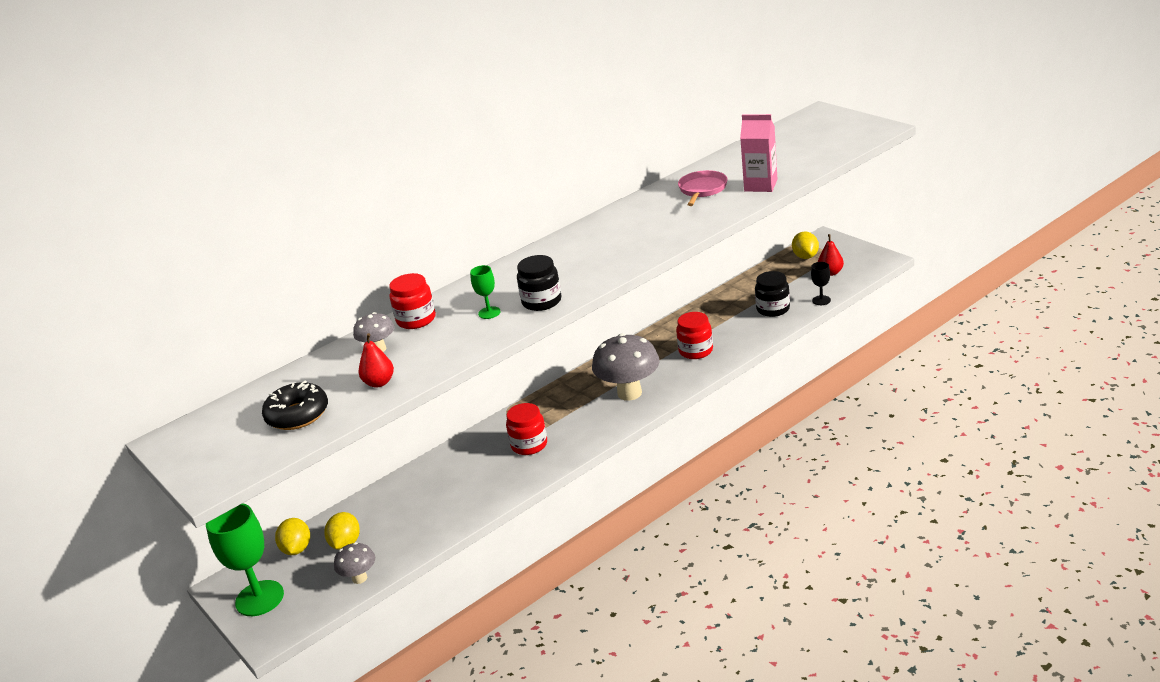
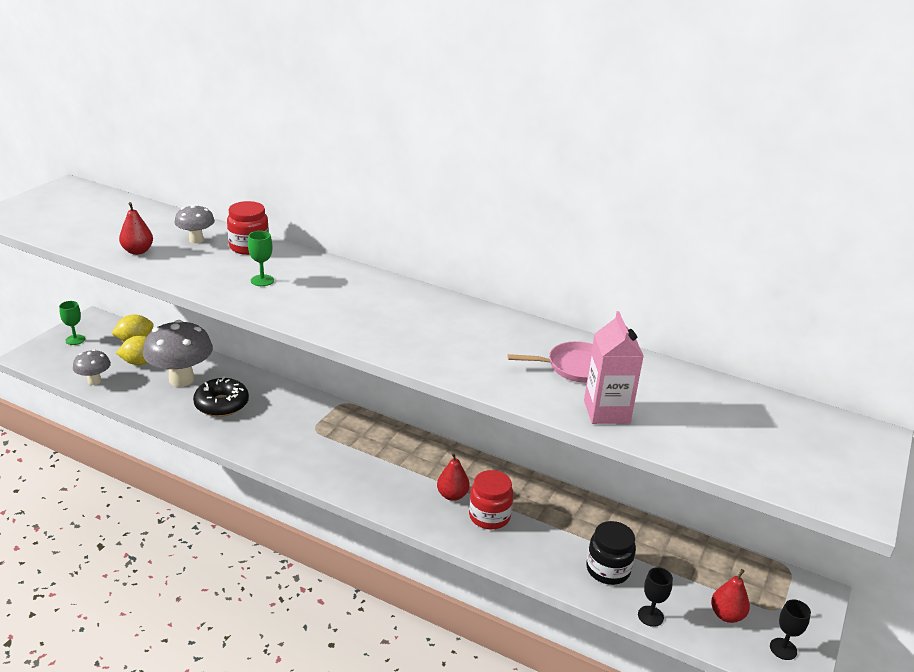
camera: 60 degrees right, 0 degrees up
green goblet [206,503,284,616] -> green goblet [59,301,85,345], size x0.48
black donut [262,381,328,430] -> black donut moved to [193,376,249,417]
red jar [506,403,547,455] -> none
black jar [517,255,562,311] -> none
grey mushroom [592,333,660,401] -> grey mushroom moved to [143,320,213,387]
yellow lemon [792,232,819,259] -> none
none -> red pear [437,452,470,501]
none -> black goblet [770,600,811,660]

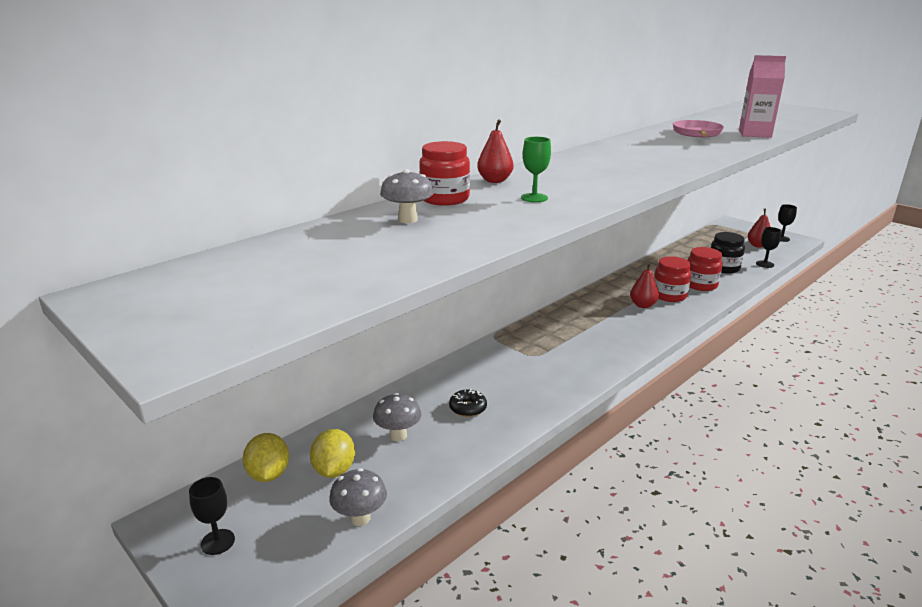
camera: 70 degrees left, 5 degrees down
green goblet [59,301,85,345] -> black goblet [189,477,235,555]
red pear [119,202,153,255] -> red pear moved to [477,119,514,183]
grey mushroom [143,320,213,387] -> grey mushroom [373,393,421,441], size x0.53
black donut [193,376,249,417] -> black donut [449,388,487,417], size x0.57
none -> red jar [687,247,722,291]

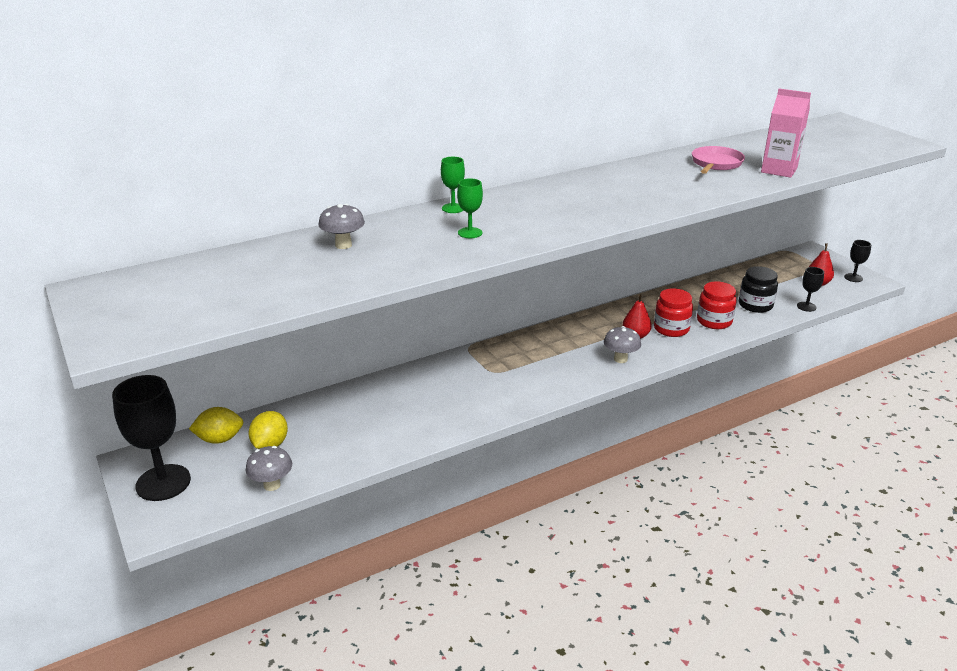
camera: 15 degrees right, 5 degrees up
black goblet [189,477,235,555] -> black goblet [112,375,191,501], size x2.09
yellow lemon [242,433,289,482] -> yellow lemon turned 75 degrees clockwise [189,407,243,444]
grey mushroom [373,393,421,441] -> grey mushroom moved to [604,326,641,363]
red jar [419,141,470,206] -> none
black donut [449,388,487,417] -> none
red pear [477,119,514,183] -> green goblet [441,157,465,213]

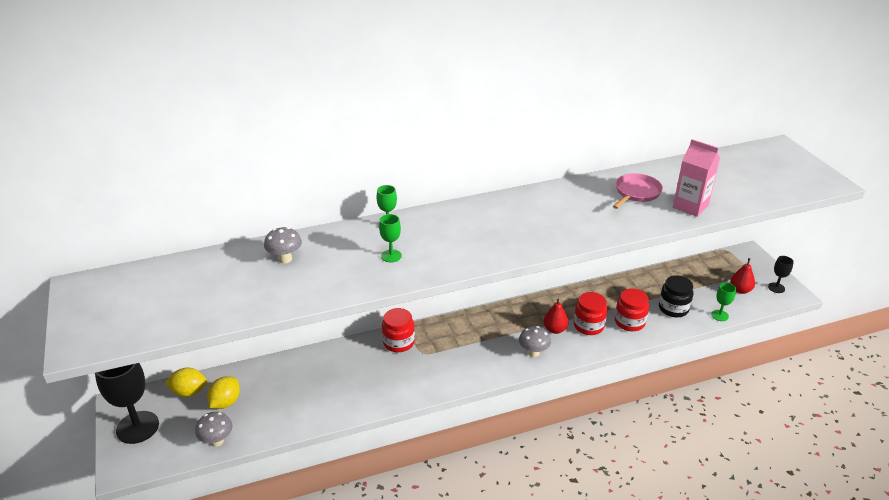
camera: 10 degrees right, 5 degrees up
black goblet [797,267,824,312] -> green goblet [711,283,736,321]
none -> red jar [382,308,415,352]

